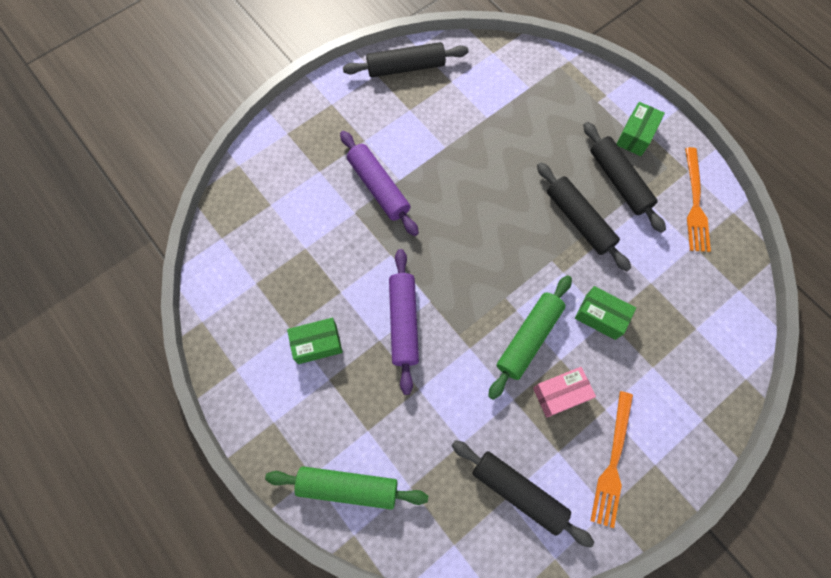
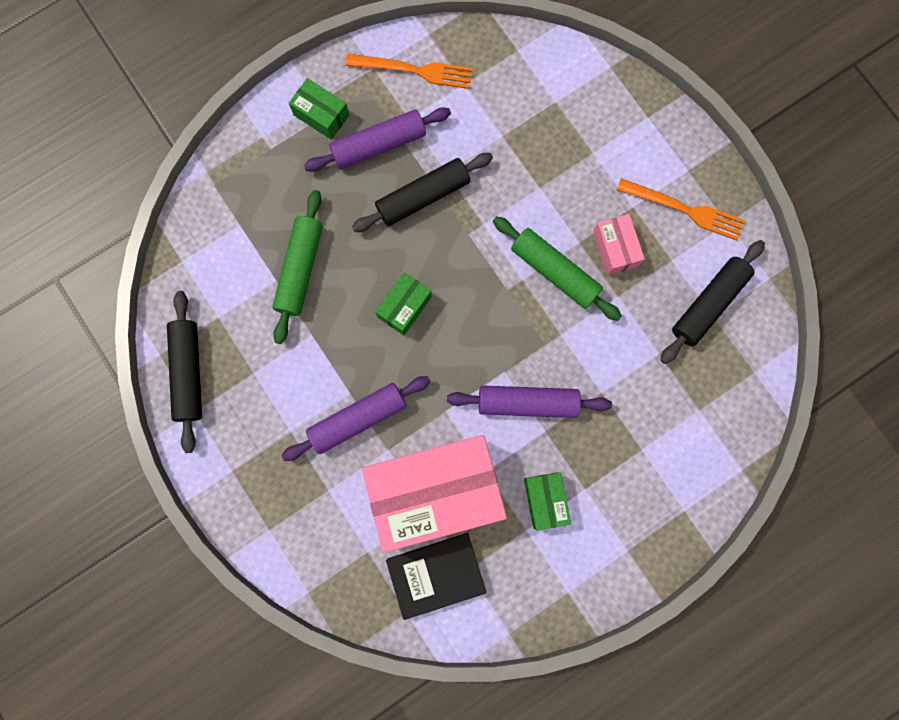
camera: 85 degrees left, 10 degrees up
green rolling pin [265,466,428,510] -> green rolling pin moved to [272,190,323,344]
green box [575,286,636,340] -> green box moved to [375,272,432,335]
black rolling pin [583,122,666,233] -> purple rolling pin [304,107,451,172]
none -> pink box [362,435,507,553]
none -> black book [386,533,486,620]

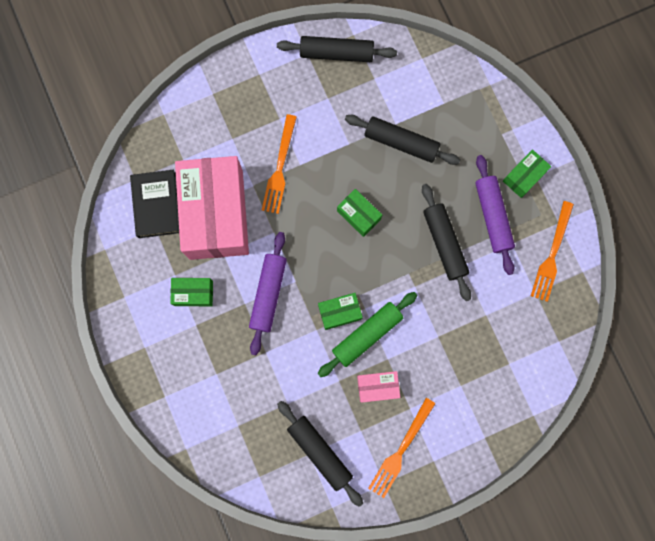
camera: 100 degrees right, 0 degrees up
green rolling pin [272,190,323,344] -> black rolling pin [345,115,460,165]
purple rolling pin [281,376,431,461] -> orange fork [262,114,297,214]
none -> green box [318,293,363,330]

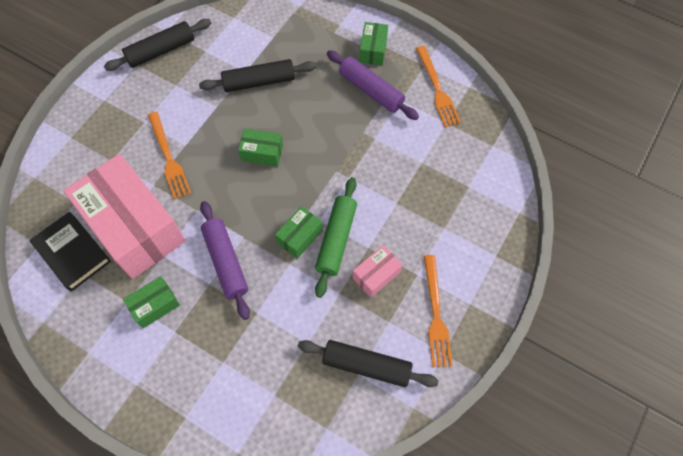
camera: 35 degrees left, 15 degrees down
black rolling pin [422,184,471,301] -> none

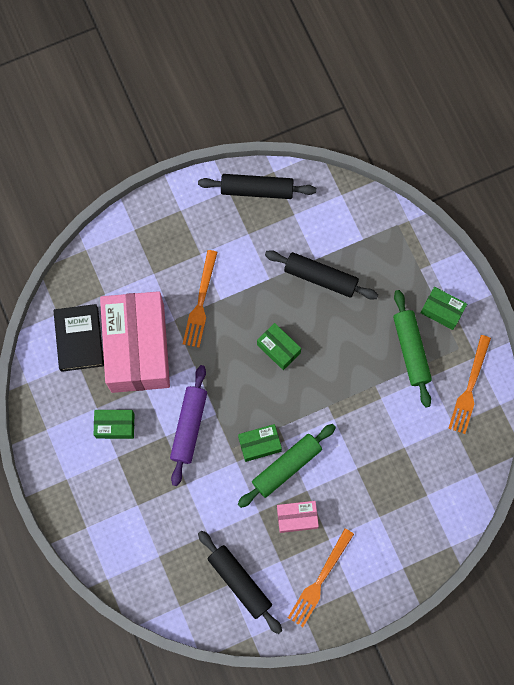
camera: 35 degrees right, 10 degrees up
purple rolling pin [327,50,419,120] -> green rolling pin [393,290,432,407]
green box [359,22,388,65] -> green box turned 75 degrees clockwise [420,287,467,330]

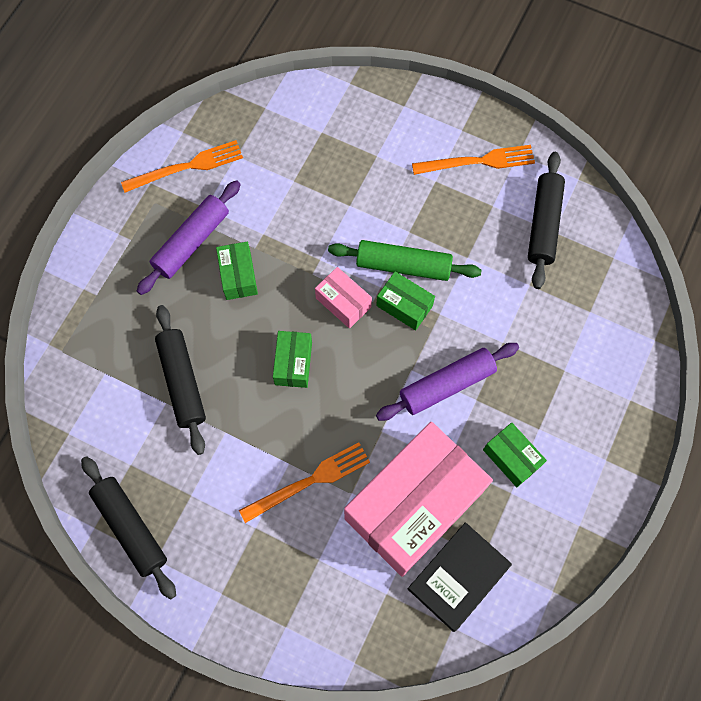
camera: 130 degrees left, 5 degrees down
pink box [277,501,319,533] -> pink box moved to [315,267,372,329]
green rolling pin [393,290,432,407] -> purple rolling pin [137,180,241,295]
green box [420,287,467,330] -> green box moved to [216,242,258,300]

